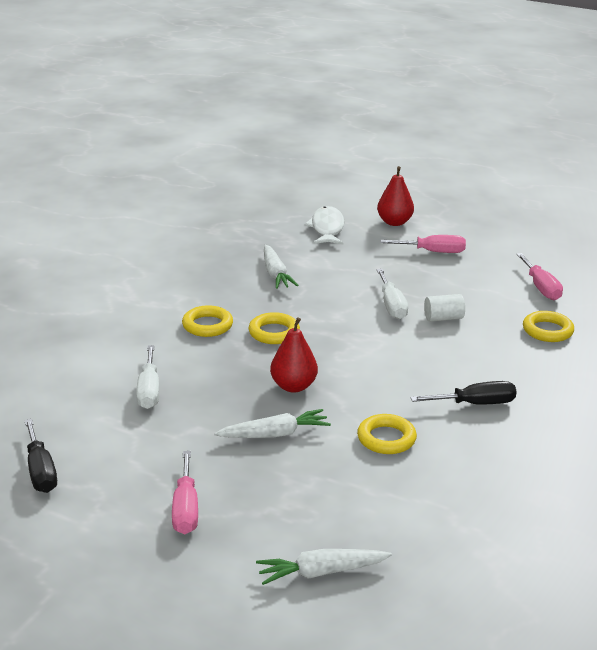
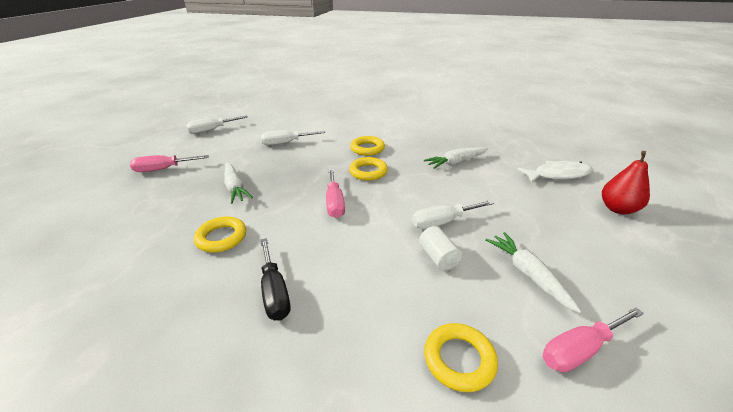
camera: 80 degrees right, 5 degrees up
black screwdriver [24,419,57,493] -> white screwdriver [186,116,248,134]
white carrot [256,549,392,585] -> white carrot moved to [485,232,582,313]
red pear [270,317,318,393] -> none
pink screwdriver [380,235,466,253] -> pink screwdriver moved to [326,169,345,218]

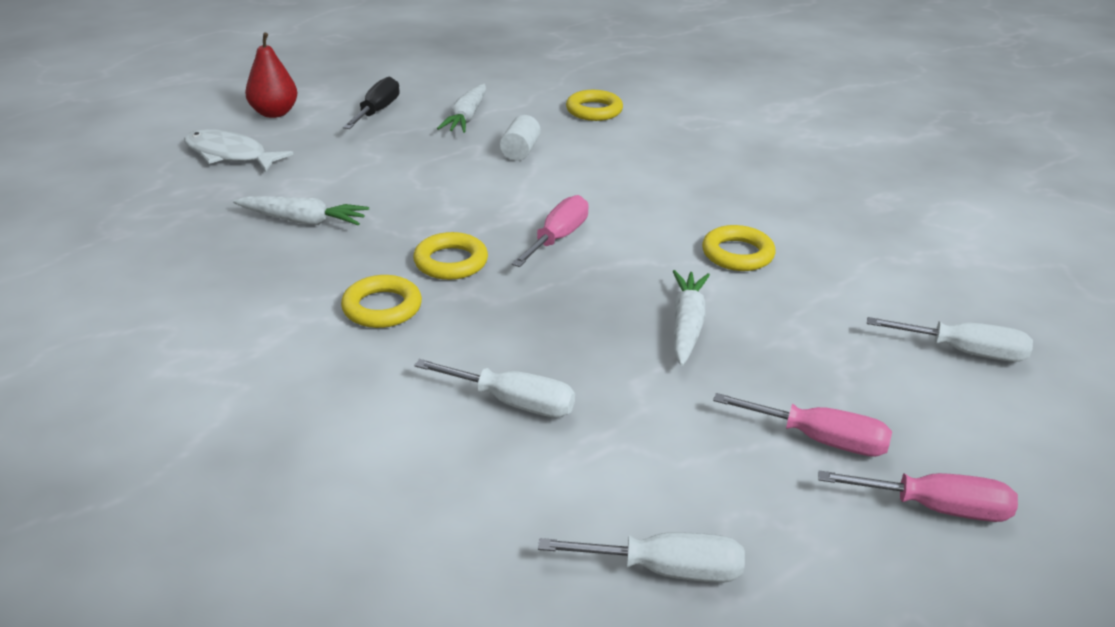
camera: 145 degrees left, 0 degrees up
black screwdriver [260,238,290,321] -> black screwdriver moved to [343,77,400,129]
white screwdriver [412,200,494,229] -> white screwdriver moved to [867,317,1033,362]
pink screwdriver [543,307,644,373] -> pink screwdriver moved to [818,471,1018,522]

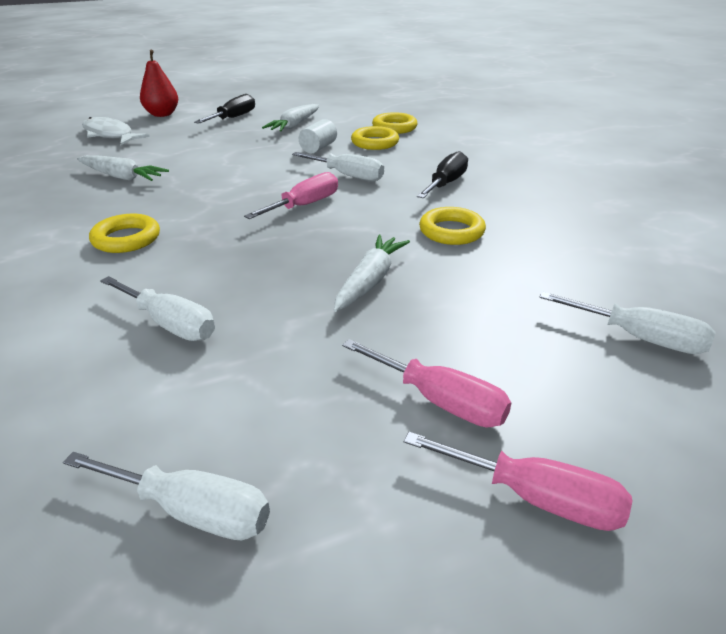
camera: 15 degrees right, 0 degrees up
yellow ring [413,232,488,280] -> yellow ring moved to [351,126,399,150]
none -> white screwdriver [292,152,384,181]
none -> black screwdriver [417,151,468,198]

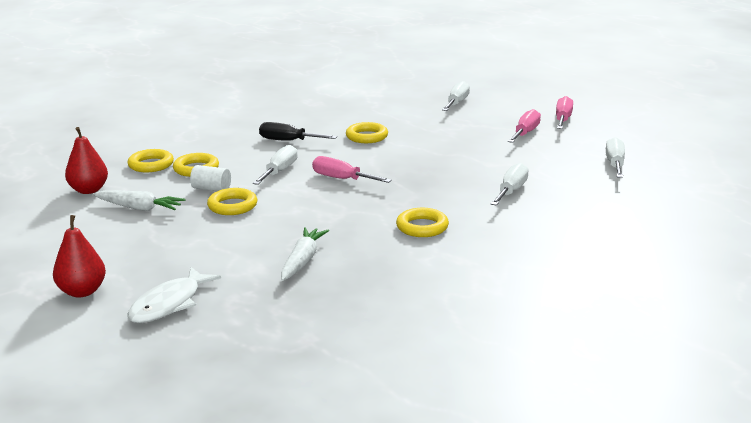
camera: 100 degrees left, 10 degrees down
black screwdriver [194,94,255,124] -> none
white carrot [334,235,410,312] -> none
none -> red pear [65,127,108,194]
none -> yellow ring [207,188,257,215]

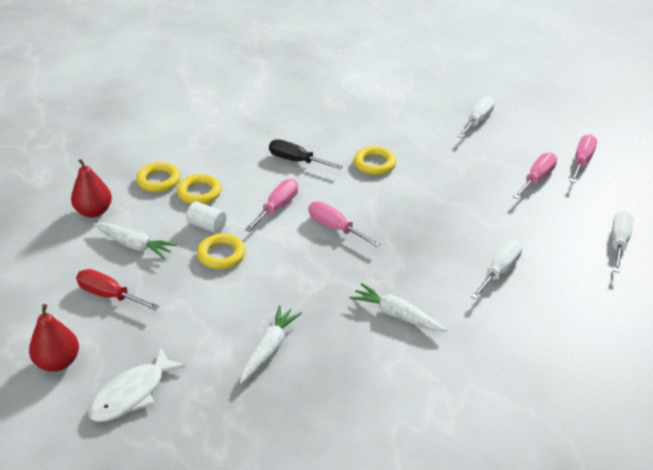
camera: 10 degrees right, 15 degrees up
white screwdriver [253,144,298,185] -> pink screwdriver [245,179,298,232]
yellow ring [396,208,449,237] -> white carrot [350,283,447,332]
none -> red screwdriver [76,269,160,311]

